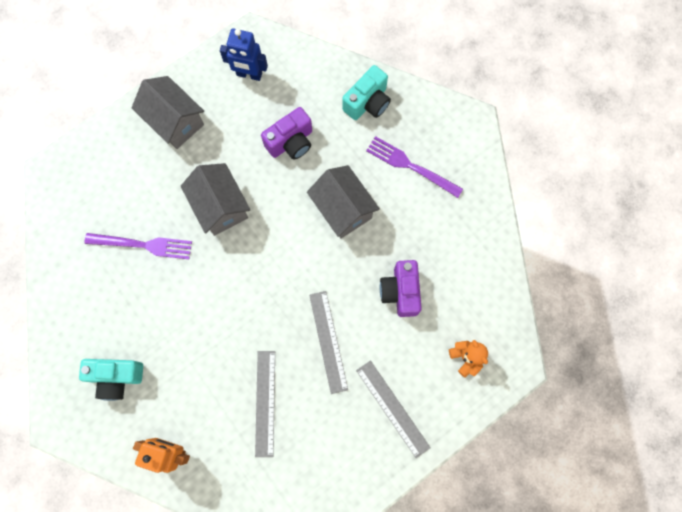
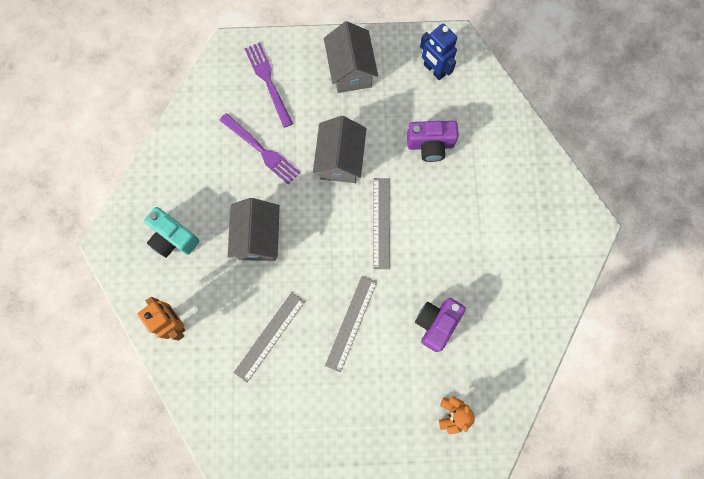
camera: 35 degrees right, 0 degrees up
grey house [307,165,380,239] -> grey house moved to [228,198,280,261]
turquoise camera [342,65,391,120] -> none
grey ruler [356,360,431,458] -> grey ruler moved to [373,178,390,269]
purple fork [366,136,463,198] -> purple fork moved to [244,42,293,128]

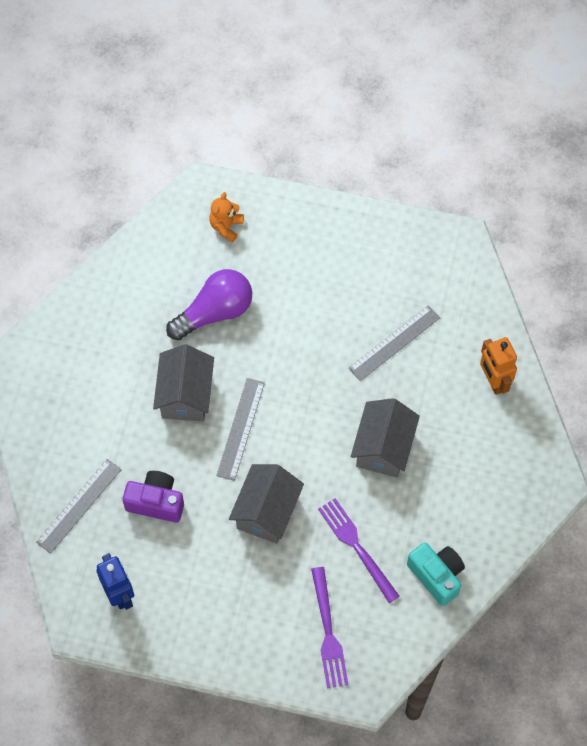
camera: 165 degrees left, 10 degrees down
turquoise camera [144,207,199,258] -> turquoise camera moved to [407,542,465,606]
grey house [324,21,378,93] -> grey house moved to [153,344,214,422]
grey ruler [325,276,377,372] -> grey ruler moved to [36,459,122,554]
purple camera [415,298,466,352] -> purple light bulb [166,269,252,340]

